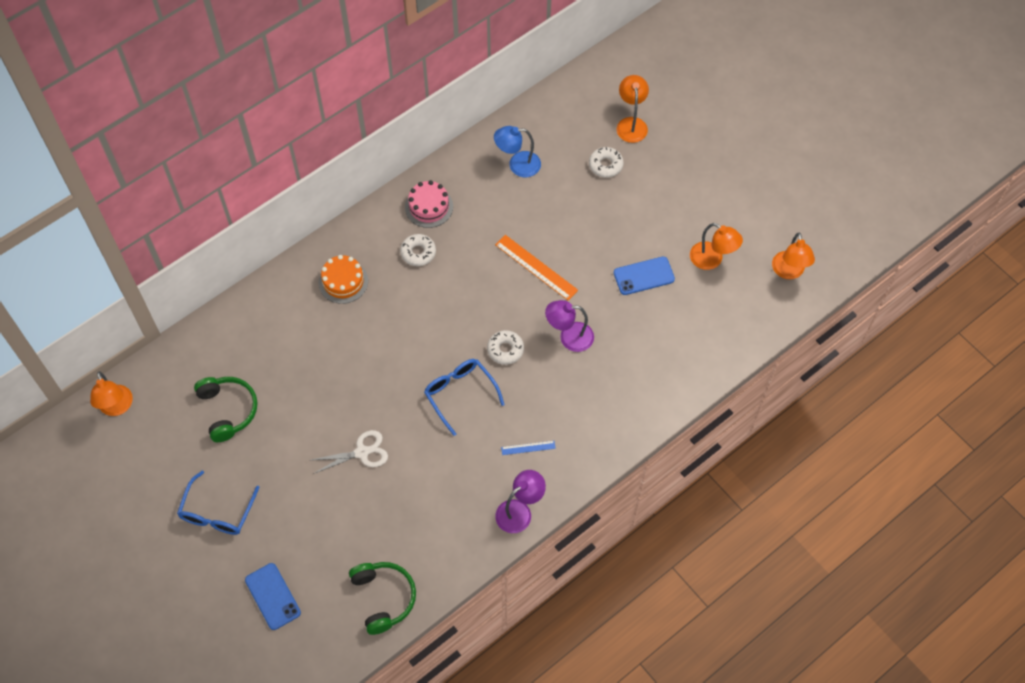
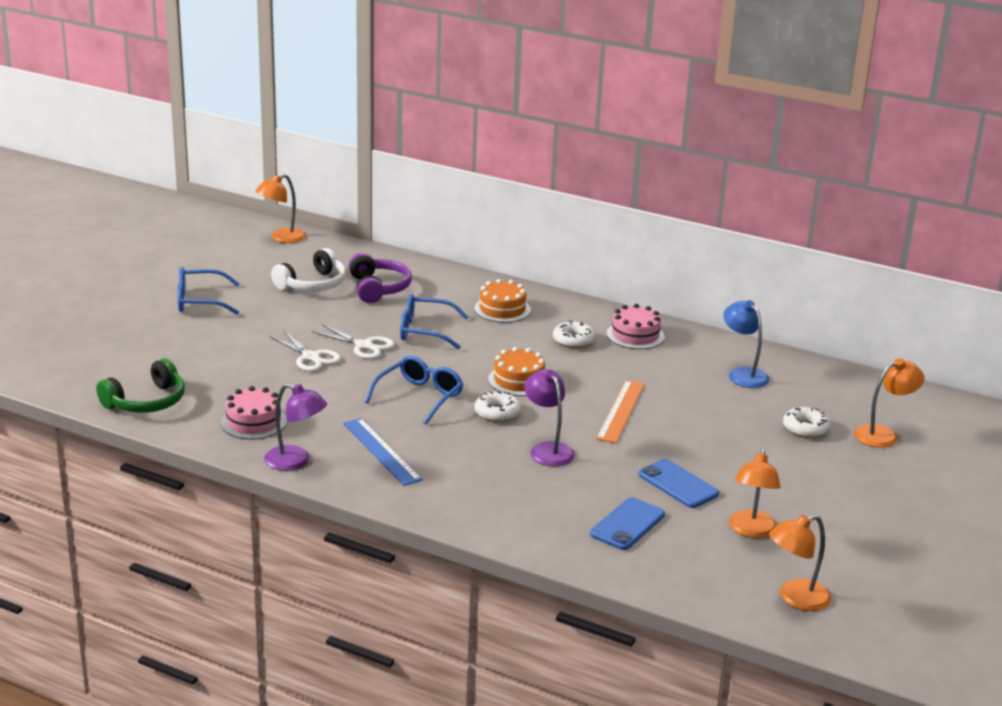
camera: 65 degrees right, 35 degrees down
green headphones [194,377,257,442] -> white headphones [271,248,346,291]
blue phone [245,563,301,630] -> blue phone moved to [590,497,665,550]
blue ruler [501,441,556,455] -> blue ruler [343,418,423,486], size x1.92
none -> pink cake [221,386,287,439]
none -> white scissors [312,324,395,359]
none -> purple headphones [349,253,412,303]
none -> blue glasses [400,294,468,349]
none -> orange cake [488,347,545,396]

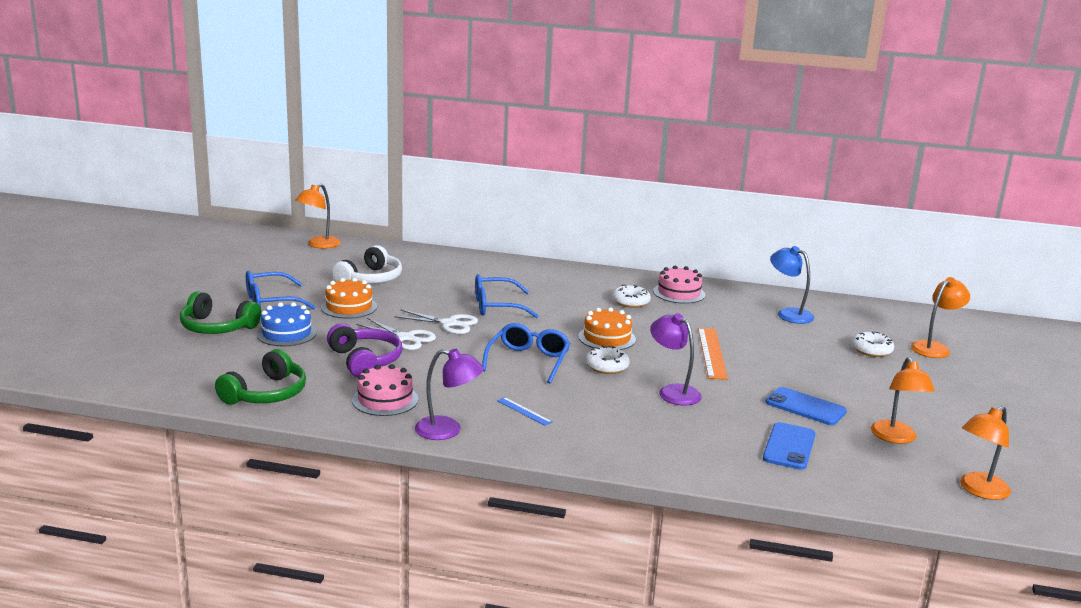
camera: 15 degrees left, 5 degrees down
blue ruler [343,418,423,486] -> blue ruler [497,397,552,426], size x0.52
purple headphones [349,253,412,303] -> purple headphones moved to [327,324,402,378]
orange cake [474,279,531,323] -> orange cake moved to [321,278,377,319]
none -> green headphones [180,291,261,334]
none -> blue cake [256,302,317,346]

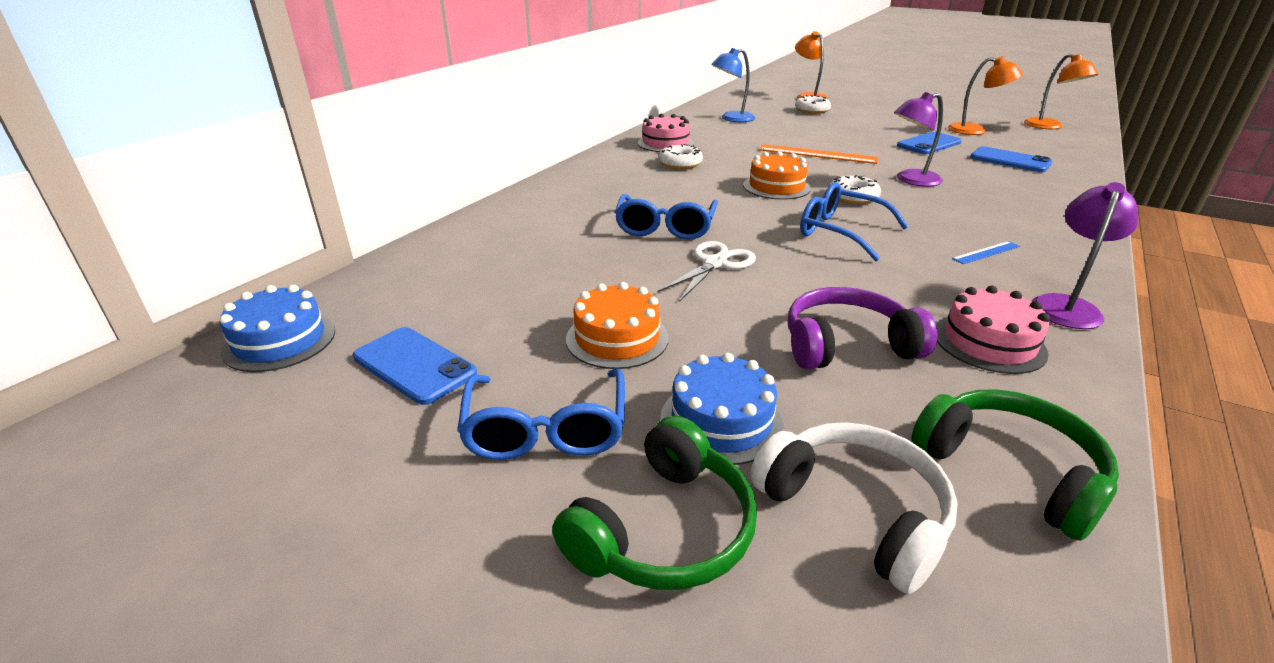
camera: 70 degrees left, 10 degrees up
orange lamp [295,184,341,249] -> blue cake [220,285,335,372]
white headphones [332,245,402,283] -> white headphones moved to [750,422,958,594]
white scissors [356,318,436,350] -> none
none -> blue phone [353,327,477,405]

